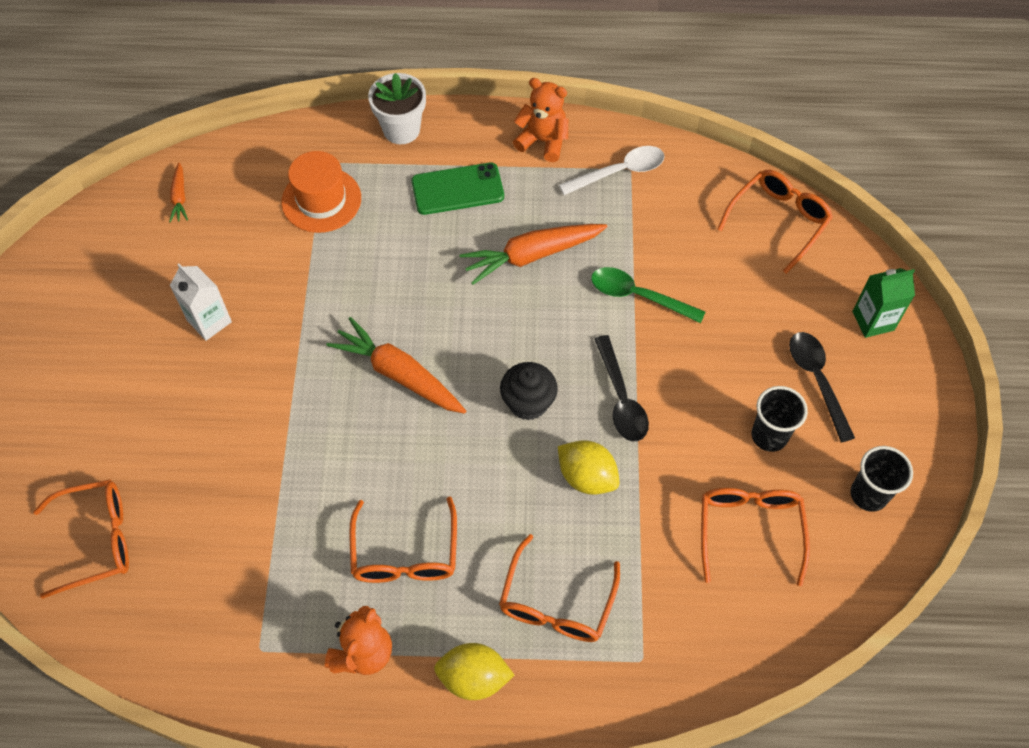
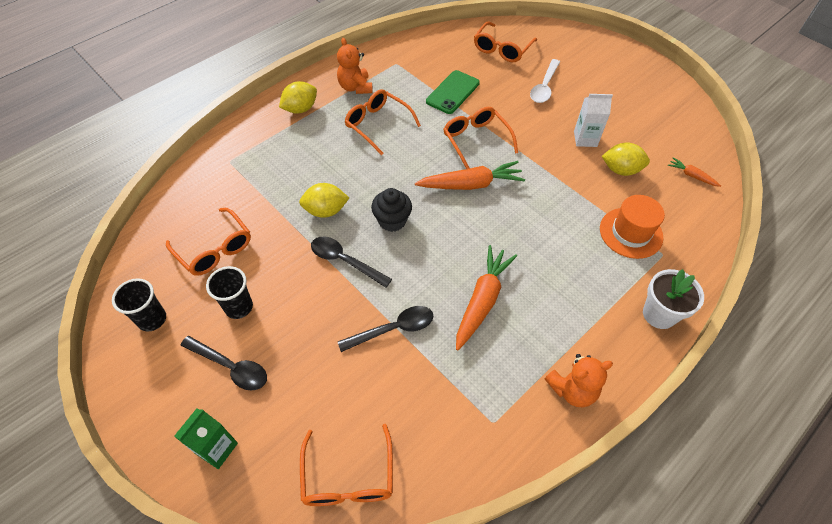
camera: 135 degrees right, 5 degrees down
green phone [411,163,504,215] -> green phone moved to [426,70,480,114]
orange glasses [499,534,620,642] -> orange glasses moved to [443,107,518,169]
white spoon [559,146,665,195] -> white spoon moved to [530,59,560,103]
green spoon [591,267,705,323] -> black spoon [338,306,433,352]
none -> yellow lemon [602,143,650,176]

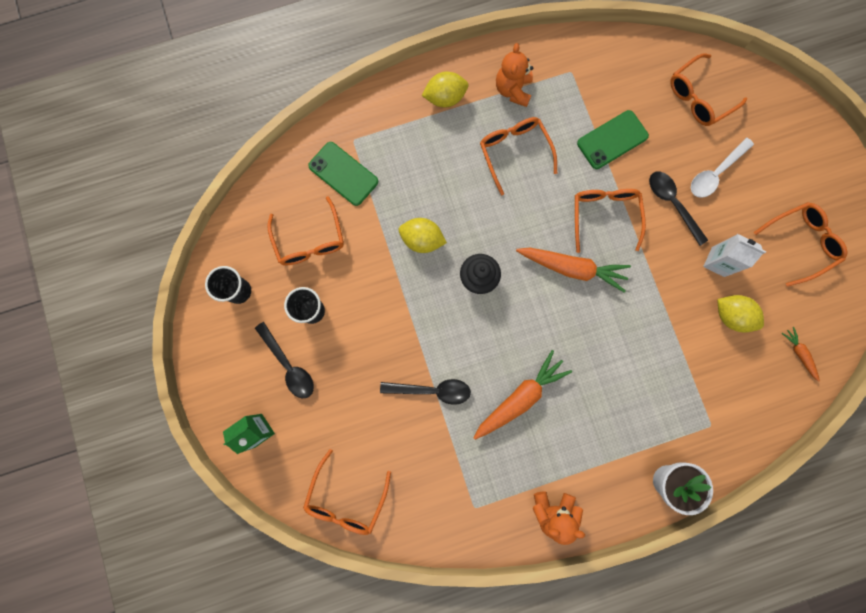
camera: 25 degrees right, 25 degrees up
black spoon [311,236,392,287] -> black spoon moved to [649,172,708,246]
orange hat [600,195,665,259] -> none
none -> green phone [308,142,378,206]
none -> orange glasses [754,202,848,287]

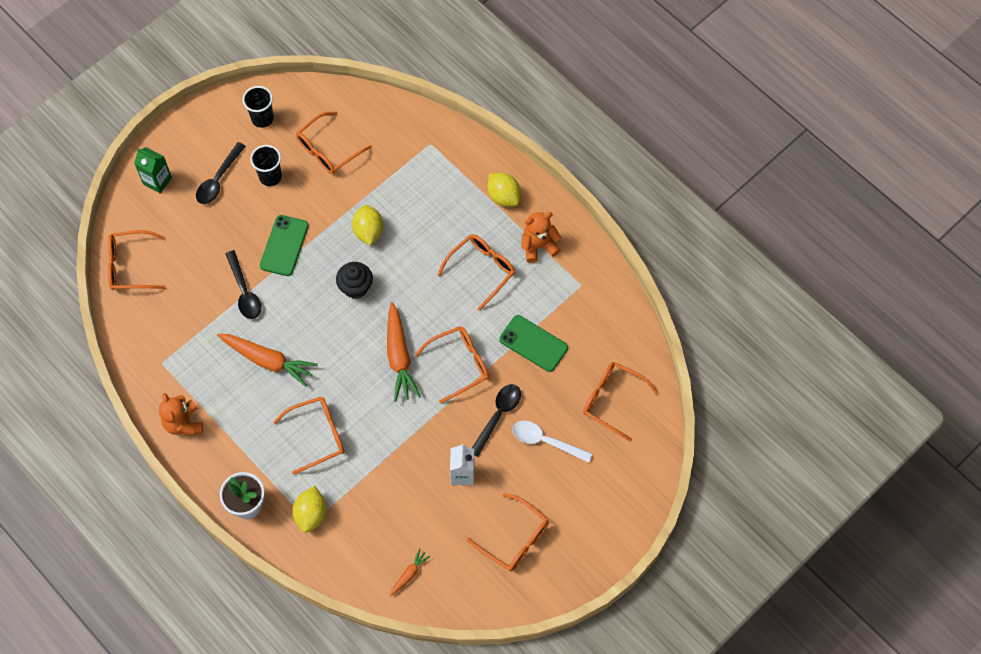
camera: 65 degrees right, 15 degrees down
green phone [308,142,378,206] -> green phone moved to [260,215,309,276]
yellow lemon [717,295,764,333] -> yellow lemon moved to [293,486,327,533]
none -> orange glasses [273,397,344,475]

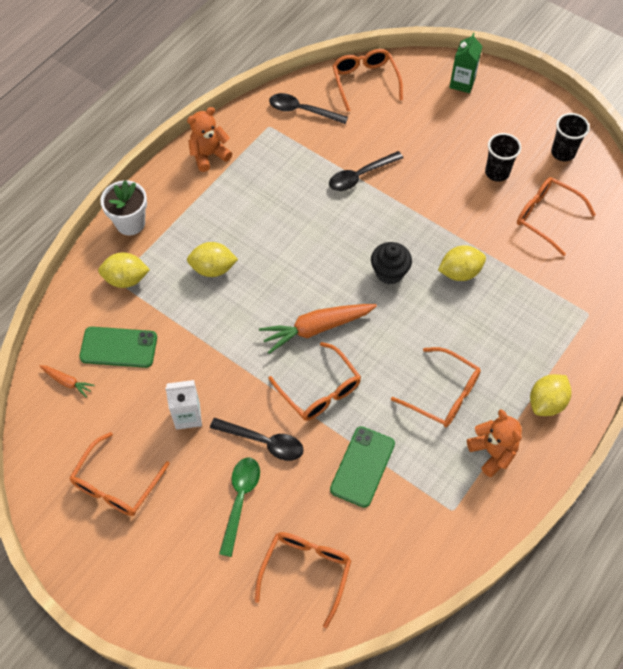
camera: 80 degrees right, 5 degrees down
black spoon [196,142,246,204] -> black spoon moved to [269,93,348,124]
orange carrot [217,334,318,387] -> none
green phone [260,215,309,276] -> green phone moved to [79,327,157,368]
orange glasses [273,397,344,475] -> yellow lemon [187,242,238,277]
white spoon [512,421,593,463] -> green spoon [219,458,260,557]

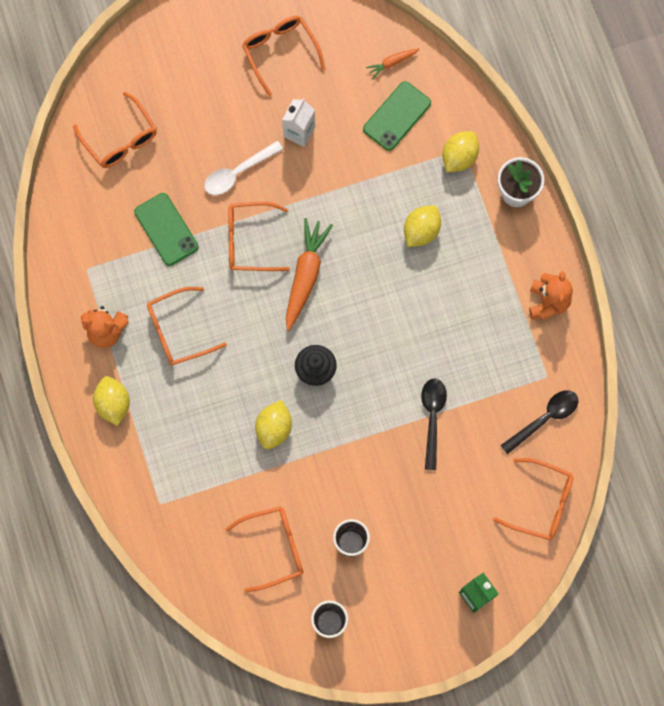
camera: 125 degrees right, 15 degrees up
black spoon [210,418,304,461] -> white spoon [204,141,283,195]
green spoon [219,458,260,557] -> none

